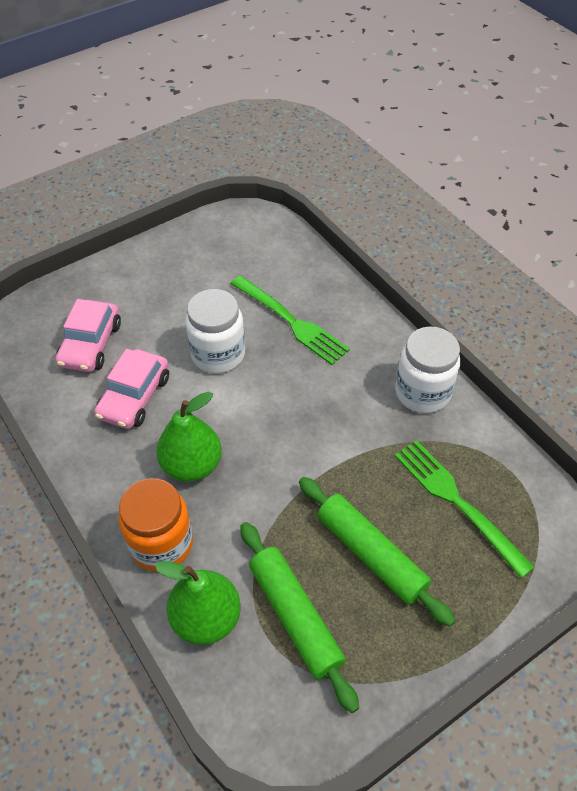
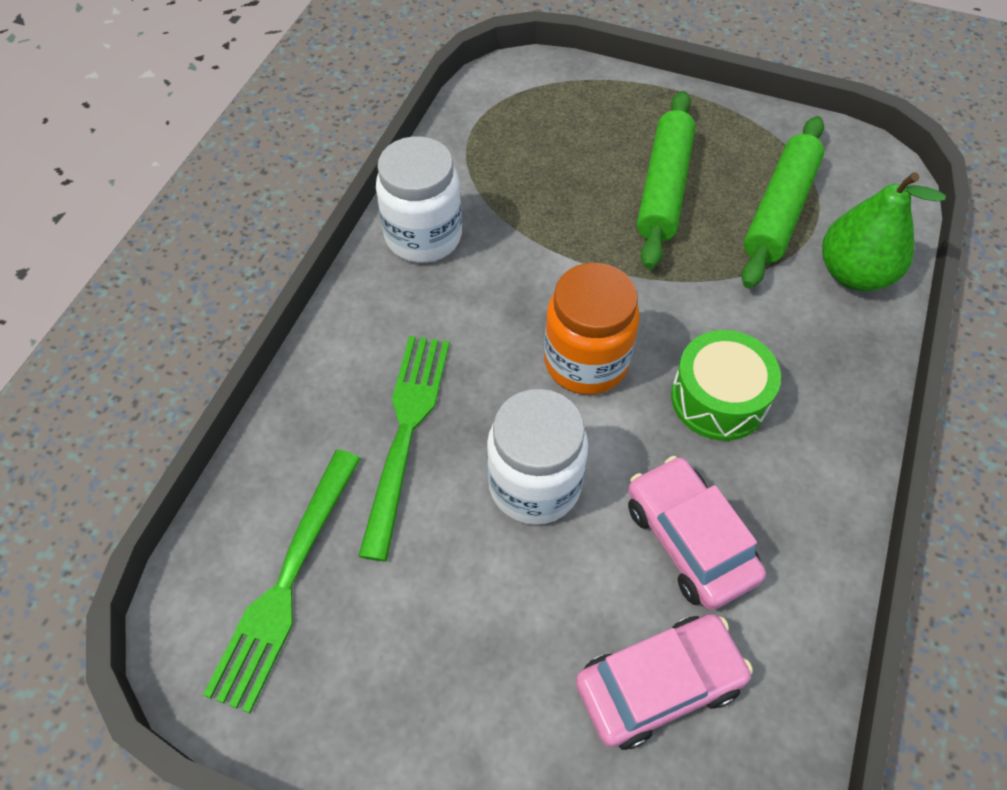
camera: 125 degrees left, 5 degrees up
pink car [94,349,169,429] -> pink car turned 105 degrees counterclockwise [628,456,766,610]
orange jar [119,478,193,572] -> orange jar moved to [544,263,640,395]
green pear [156,392,222,482] -> green drum [671,330,781,441]
green fork [395,440,535,578] -> green fork moved to [203,450,361,713]

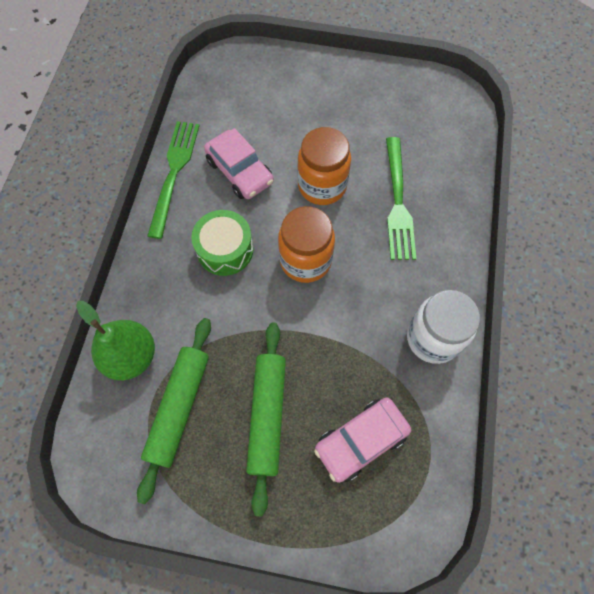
camera: 170 degrees right, 10 degrees up
green fork [203,450,361,713] -> green fork moved to [147,121,200,239]
white jar [487,389,588,525] -> orange jar [297,127,351,205]
pink car [576,614,753,750] -> pink car moved to [314,397,411,483]

